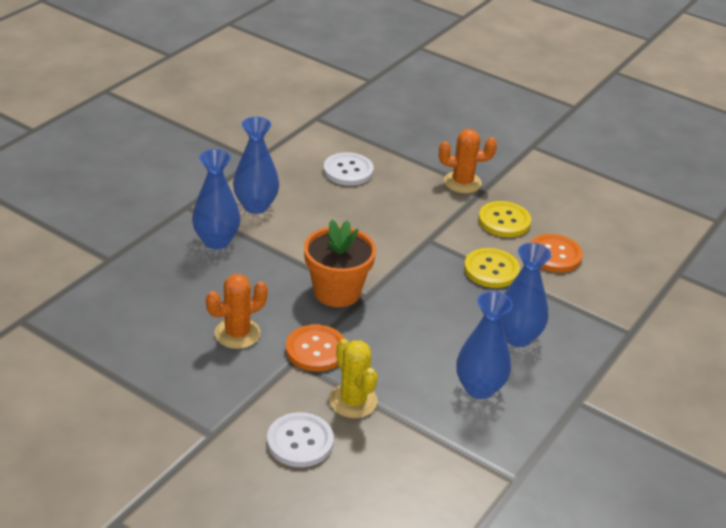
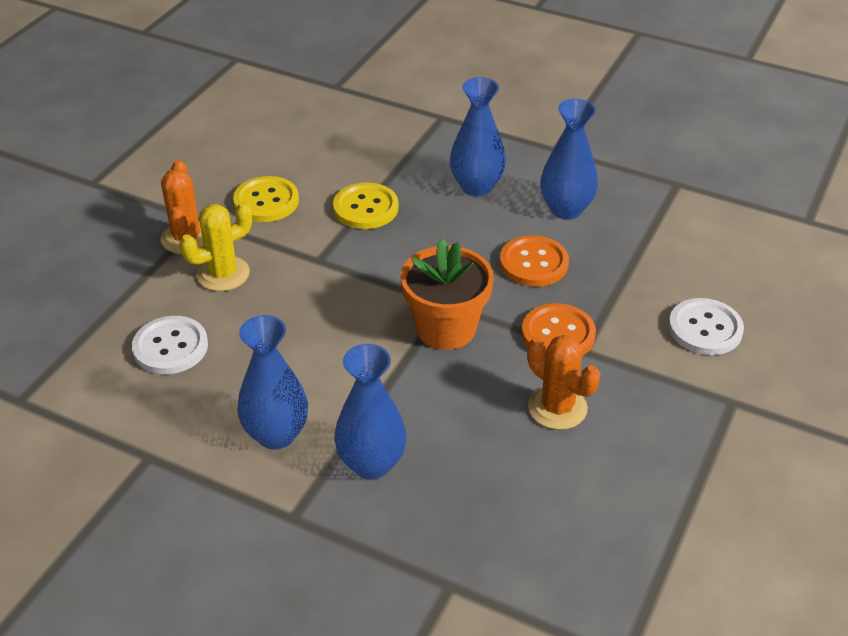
camera: 95 degrees left, 5 degrees up
yellow cactus [329,339,378,418] -> yellow cactus moved to [179,202,252,291]
orange button [530,234,583,273] -> orange button moved to [500,235,569,287]

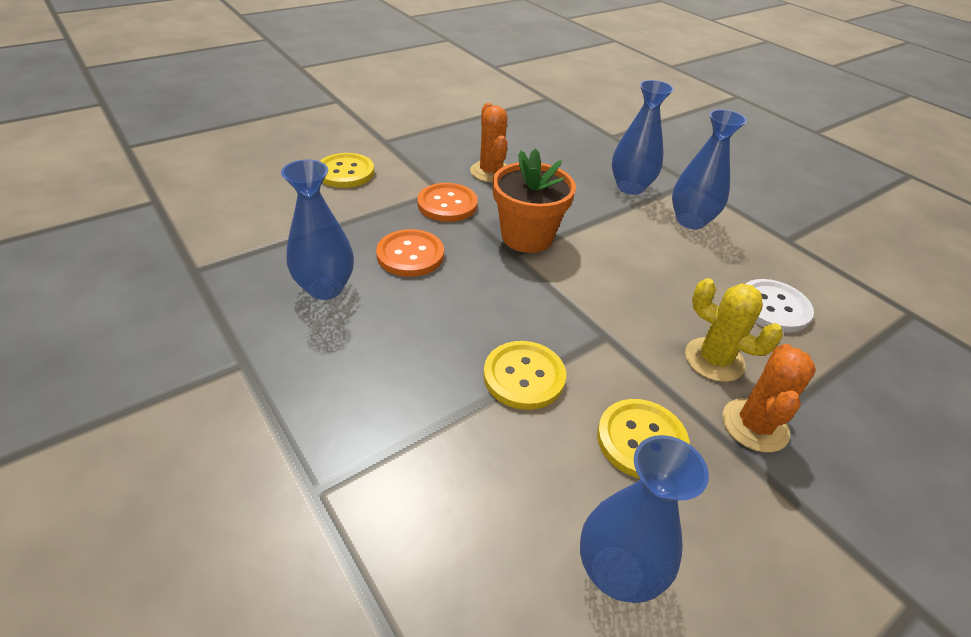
camera: 155 degrees left, 0 degrees up
yellow cactus [179,202,252,291] -> yellow cactus turned 45 degrees clockwise [685,278,783,382]
blue vase [450,77,506,197] -> blue vase moved to [580,435,709,603]
white button [669,298,744,355] -> yellow button [320,153,375,188]

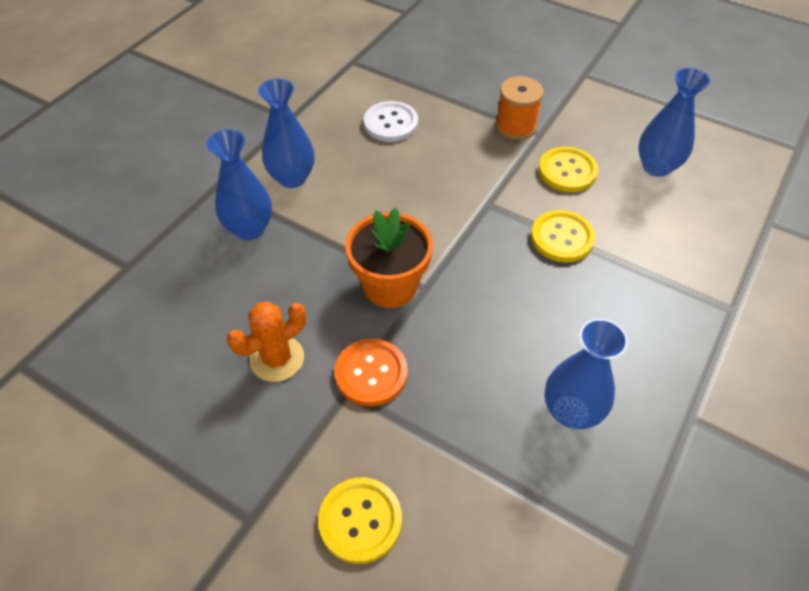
camera: 110 degrees left, 10 degrees up
orange button [376,229,444,277] -> none
yellow cactus [685,278,783,382] -> none
orange cactus [722,344,816,453] -> orange spool [495,76,544,140]

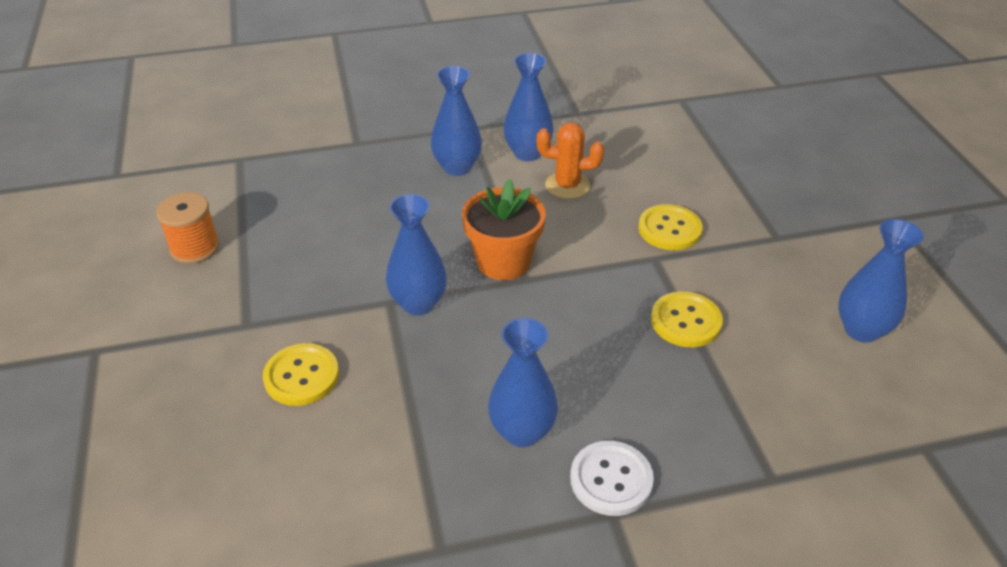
camera: 45 degrees right, 10 degrees down
orange cactus [227,301,306,382] -> orange cactus moved to [536,122,604,199]
orange button [334,339,408,406] -> blue vase [386,194,447,316]
white button [364,101,418,142] -> white button moved to [570,441,654,516]
orange spool [495,76,544,140] -> orange spool moved to [156,192,220,264]
yellow button [539,147,598,192] -> yellow button moved to [638,204,702,250]

